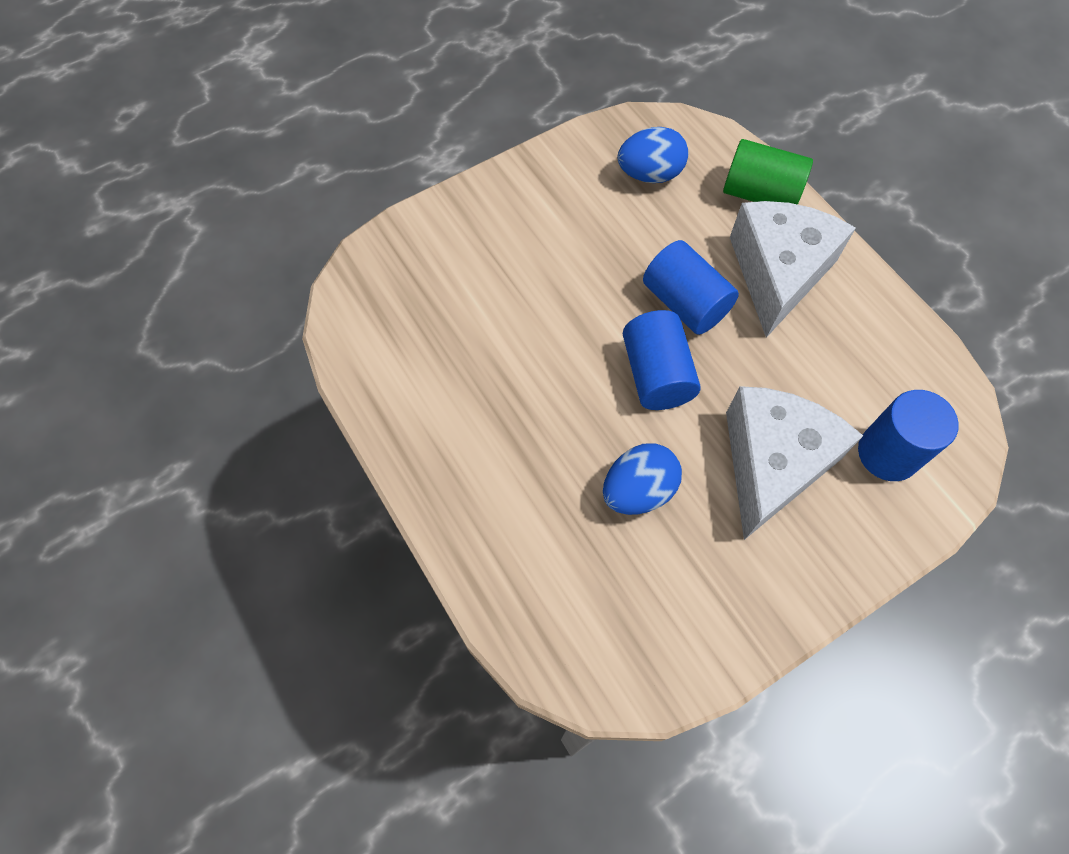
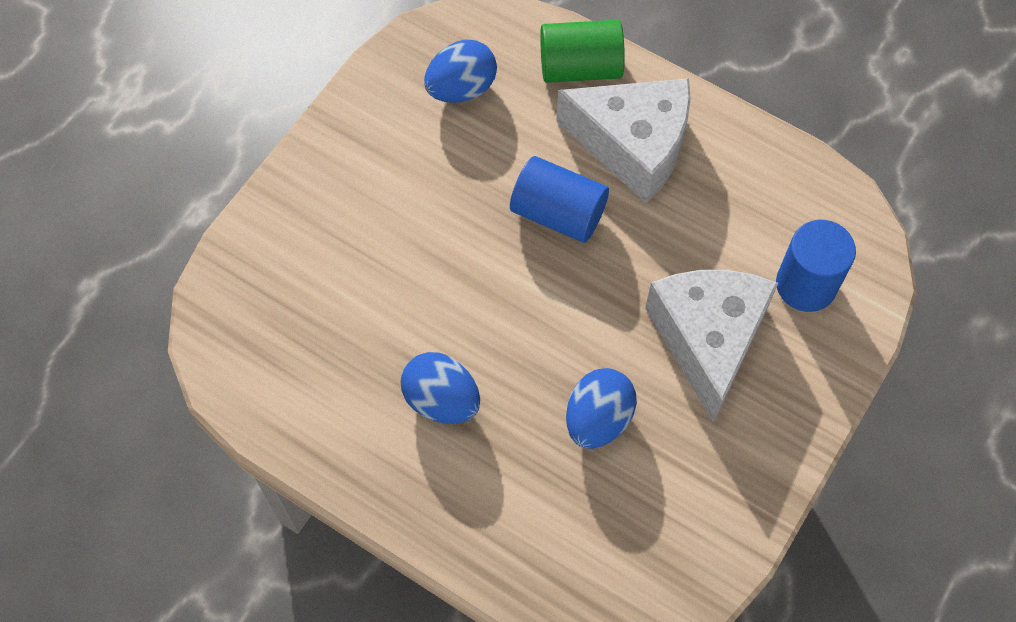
camera: 25 degrees left, 0 degrees up
blue cylinder [623,310,701,410] -> none
white cheese [730,201,856,338] -> white cheese turned 120 degrees clockwise [556,78,691,204]
none -> blue egg [401,352,480,424]

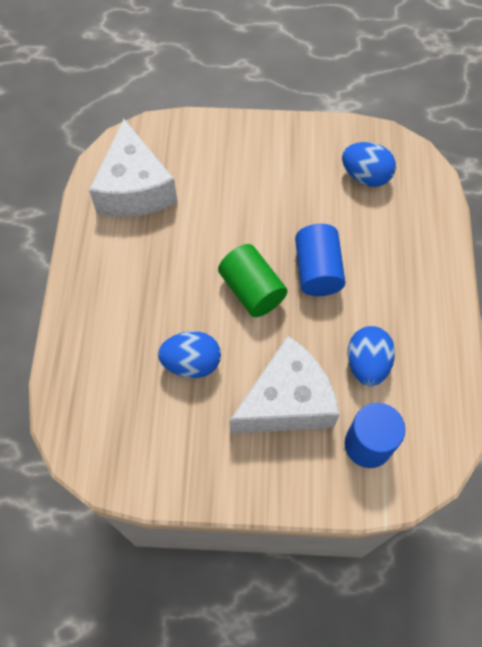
camera: 60 degrees right, 0 degrees up
blue egg [401,352,480,424] -> blue egg moved to [347,326,395,386]
green cylinder [540,20,625,83] -> green cylinder moved to [218,244,288,317]
white cheese [556,78,691,204] -> white cheese moved to [89,119,178,217]

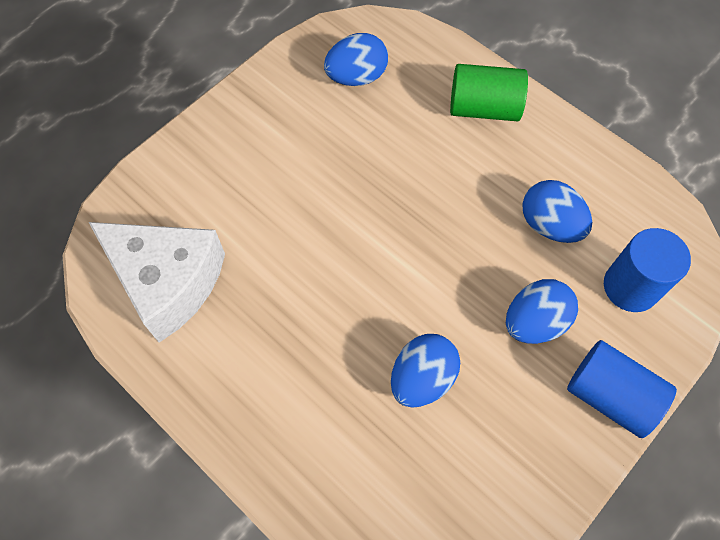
camera: 50 degrees left, 0 degrees up
green cylinder [218,244,288,317] -> green cylinder moved to [450,64,528,121]
white cheese [230,336,340,434] -> blue egg [506,279,578,344]
blue cylinder [295,224,346,296] -> blue cylinder moved to [567,340,677,438]

